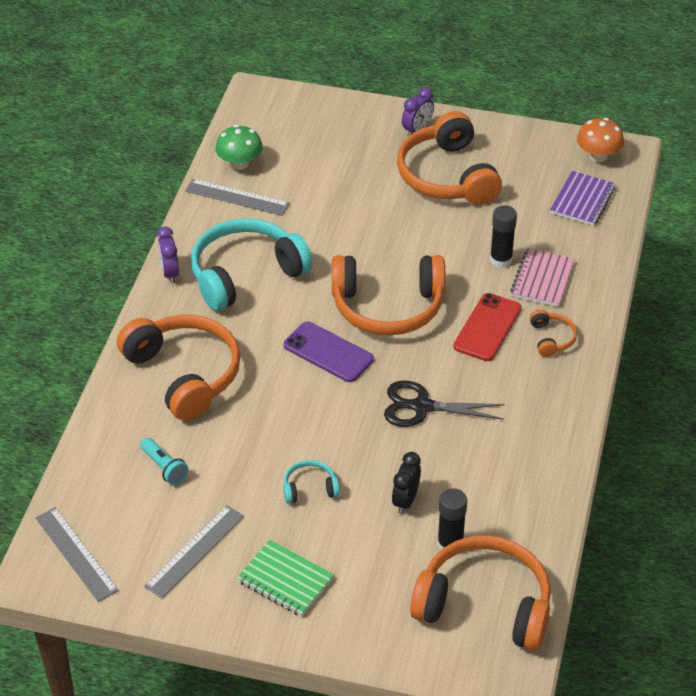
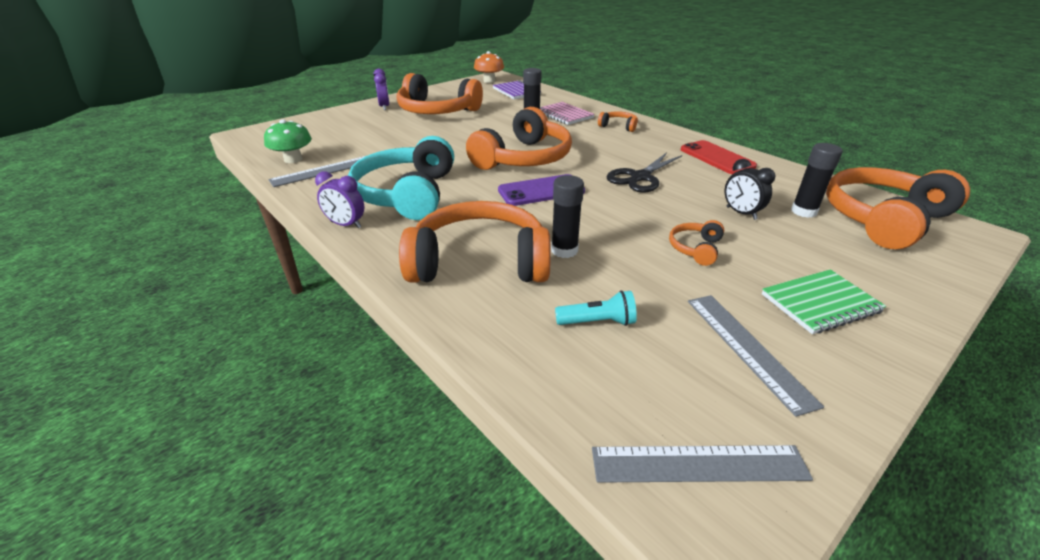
camera: 55 degrees left, 10 degrees down
turquoise headphones [283,460,340,504] -> orange headphones [669,220,724,266]
red phone [453,293,522,361] -> red phone moved to [681,140,757,174]
none -> black glue stick [551,175,584,258]

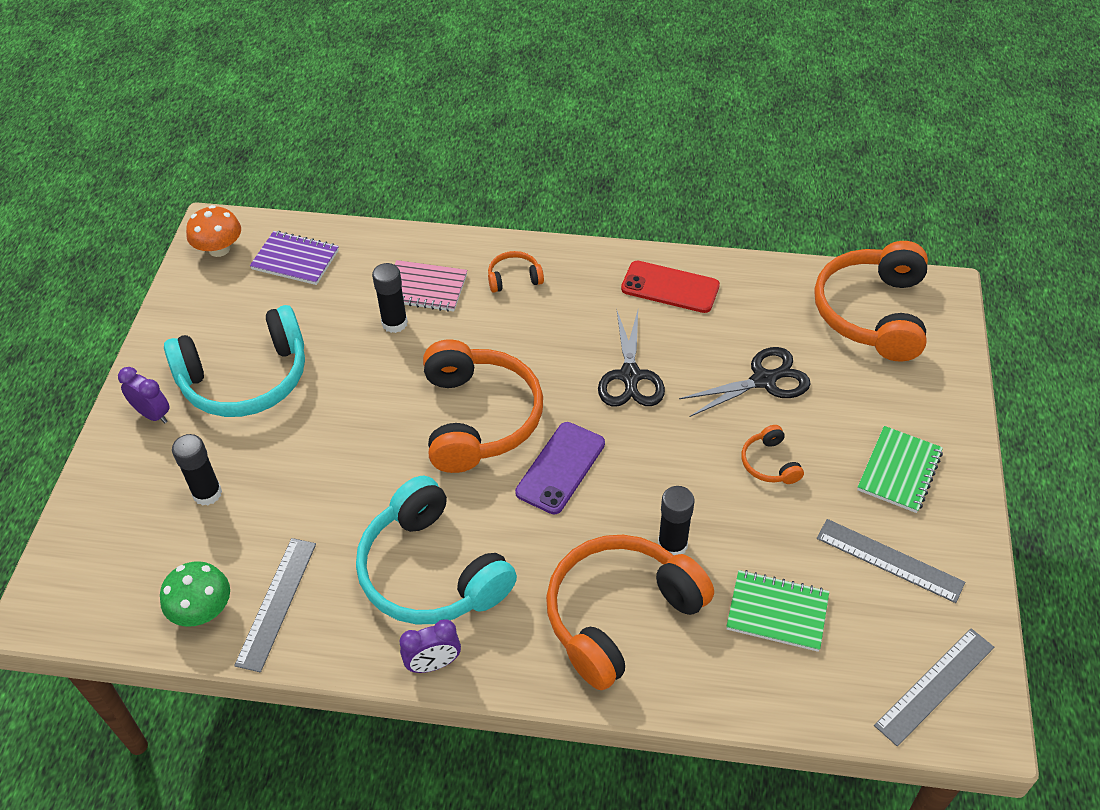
camera: 40 degrees left, 15 degrees up
orange headphones [397,73,483,114] -> turquoise headphones [164,305,305,417]
turquoise flashlight [555,290,637,326] -> green notebook [726,570,829,652]
black clock [725,159,776,220] -> black scissors [679,347,811,417]
black glue stick [791,143,843,218] -> black glue stick moved to [172,434,222,506]

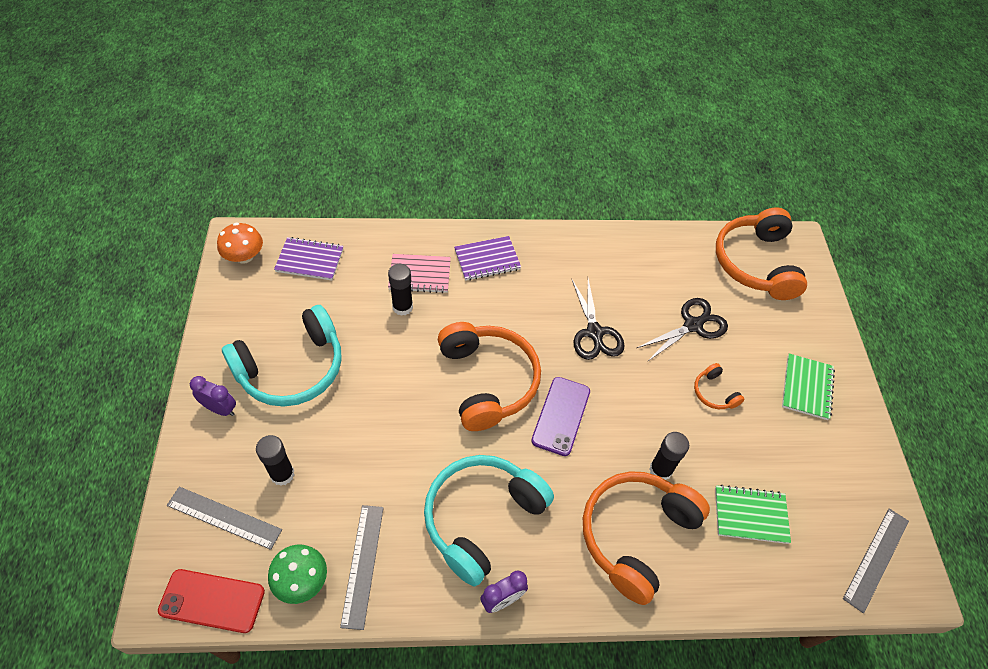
camera: 15 degrees left, 5 degrees up
turquoise headphones [356,476,517,625] -> turquoise headphones turned 90 degrees clockwise [424,455,554,586]
orange headphones [488,251,544,293] -> purple notebook [454,236,521,281]
red phone [621,261,720,313] -> red phone moved to [158,569,265,633]
grey ruler [817,519,965,603] -> grey ruler moved to [167,487,282,550]

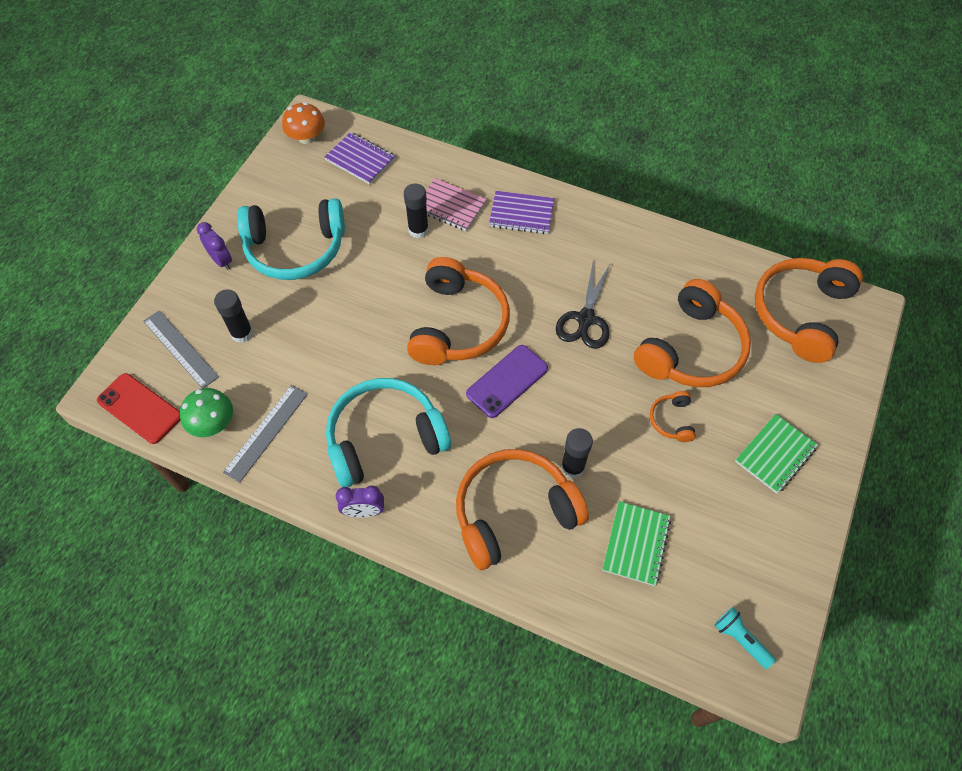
camera: 30 degrees right, 5 degrees up
black scissors [637,298,728,362] -> orange headphones [634,279,751,387]
green notebook [715,485,791,544] -> green notebook turned 75 degrees clockwise [602,501,671,586]
grey ruler [843,508,909,613] -> turquoise flashlight [714,607,776,669]

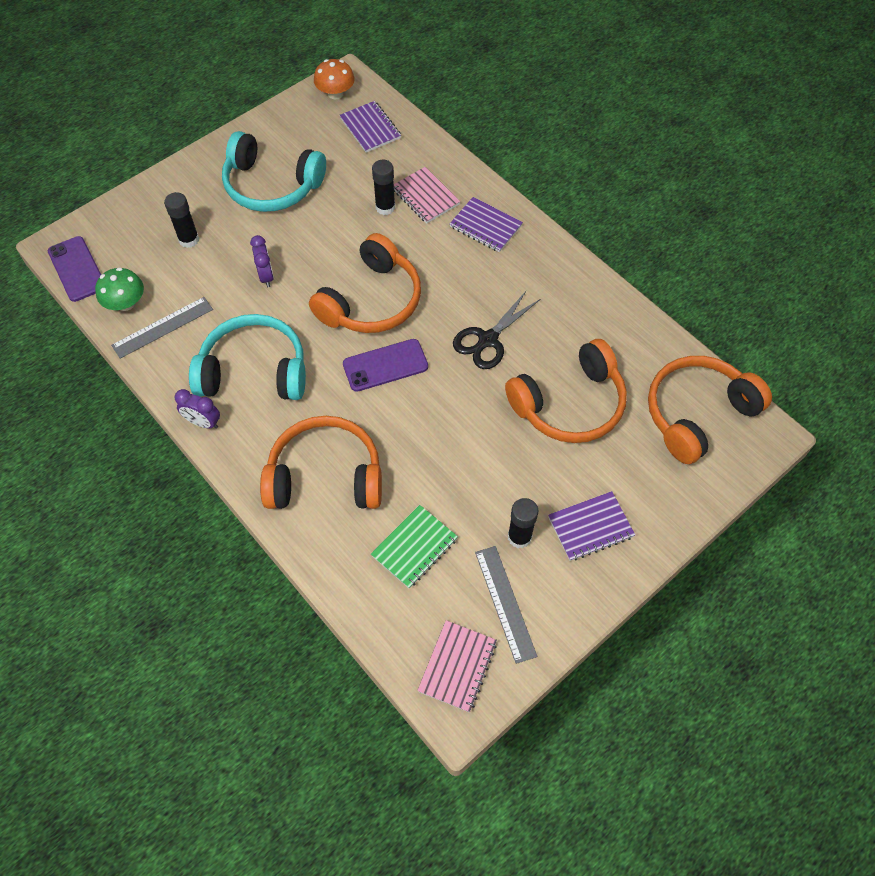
camera: 25 degrees right, 0 degrees up
red phone [97,373,180,444] -> purple phone [48,236,101,302]
grey ruler [143,310,219,388] -> grey ruler moved to [475,546,537,664]
purple clock [197,222,232,270] -> purple clock moved to [250,235,274,287]
black glue stick [561,428,593,478] -> black glue stick moved to [508,498,538,548]
orange headphones [650,391,696,442] -> none
turquoise flashlight [714,607,776,669] -> pink notebook [417,620,497,712]
green notebook [735,414,818,494] -> purple notebook [548,491,635,561]

